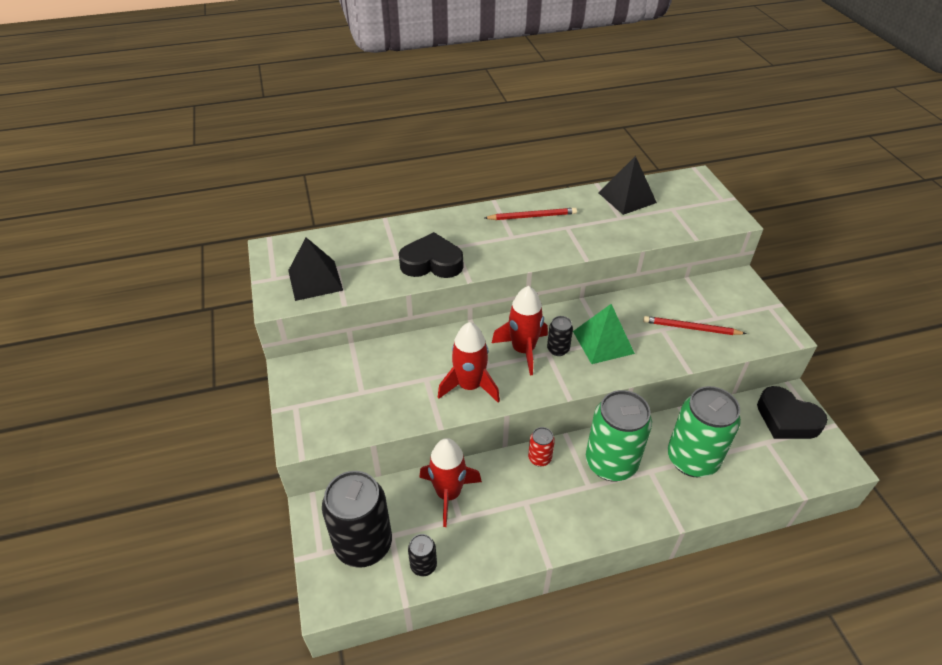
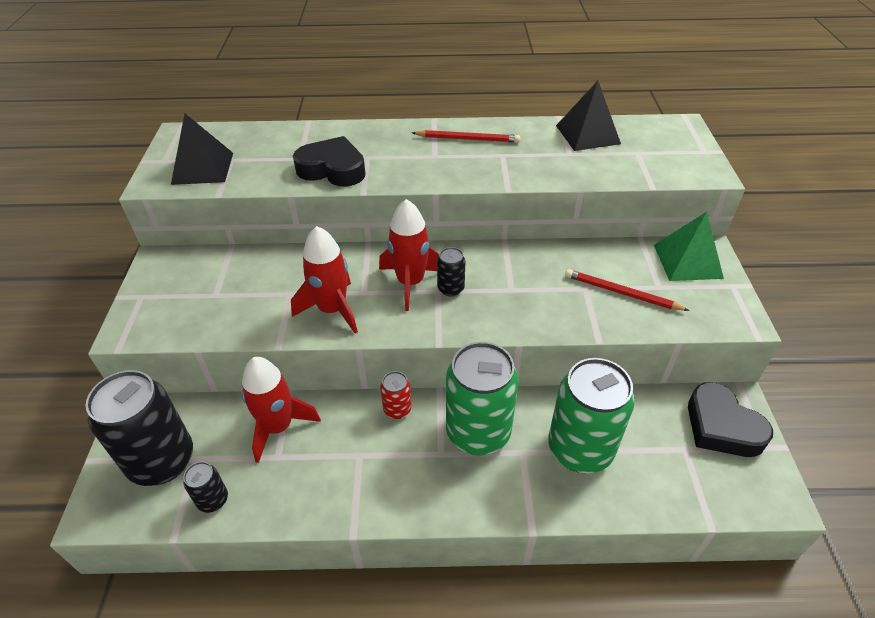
camera: 15 degrees right, 0 degrees up
green pyramid [573,304,635,364] -> green pyramid moved to [654,212,724,281]

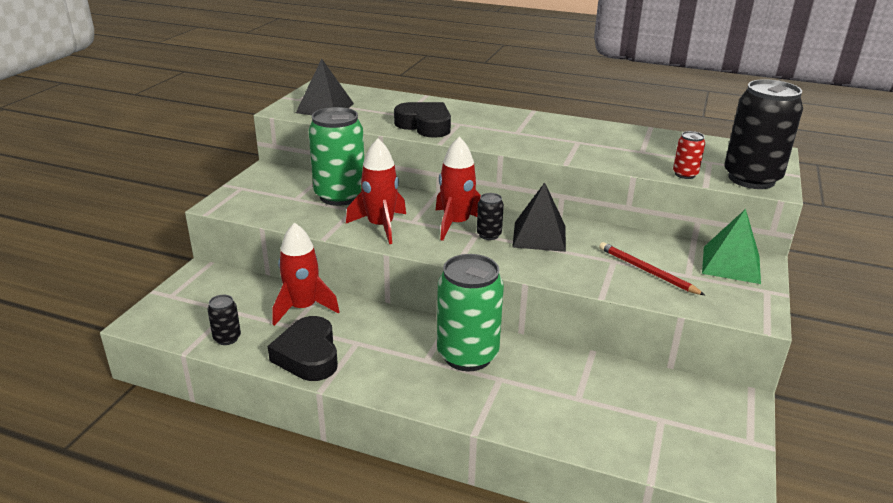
camera: 20 degrees right, 15 degrees down
black can [85,370,193,486] -> black can moved to [724,79,803,189]
red can [380,371,411,419] -> red can moved to [673,131,705,179]
red pencil [412,130,520,143] -> none
green can [548,358,635,473] -> green can moved to [308,107,364,206]
black pyramid [556,81,621,151] -> black pyramid moved to [512,182,566,252]
black heart [688,382,773,457] -> black heart moved to [268,316,338,381]

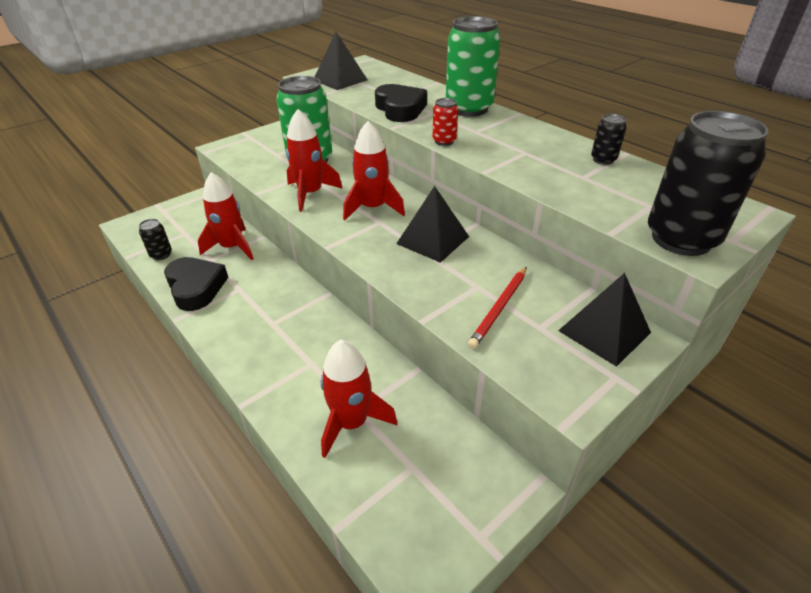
camera: 30 degrees right, 10 degrees up
black heart [268,316,338,381] -> black heart turned 135 degrees clockwise [164,257,228,311]
green can [437,254,504,371] -> green can moved to [446,16,500,117]
black can [477,193,504,240] -> black can moved to [591,114,626,165]
red pencil [599,242,706,296] -> red pencil turned 135 degrees counterclockwise [468,267,527,349]
red can [673,131,705,179] -> red can moved to [433,98,458,146]
green pyramid [702,209,761,284] -> black pyramid [558,273,651,367]
none -> red rocket [320,340,397,458]

